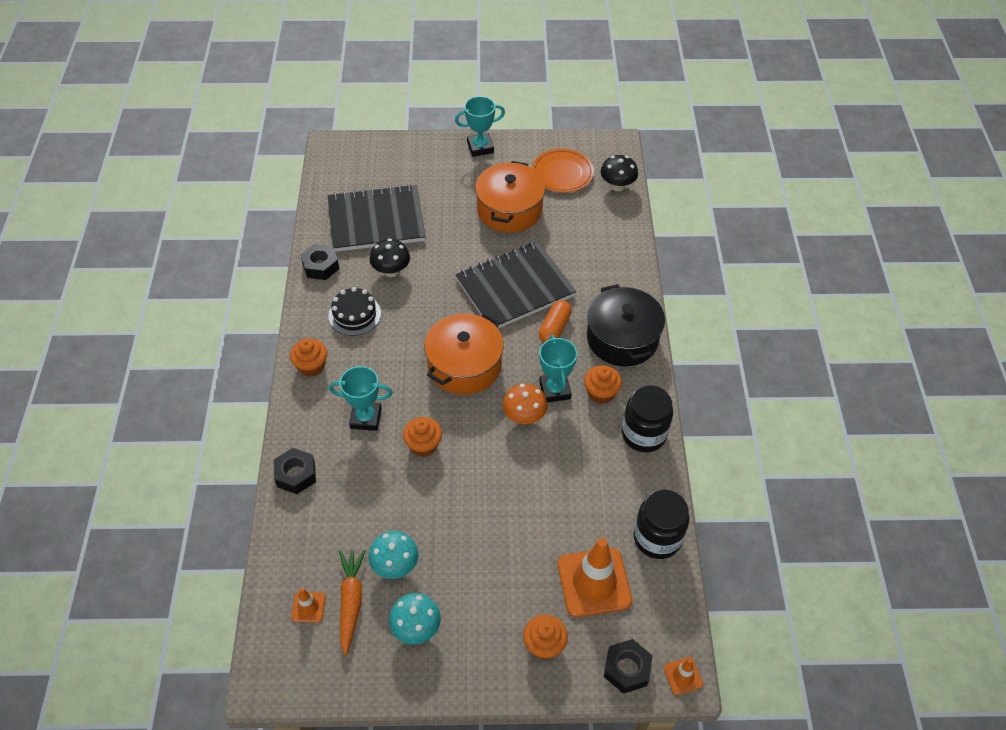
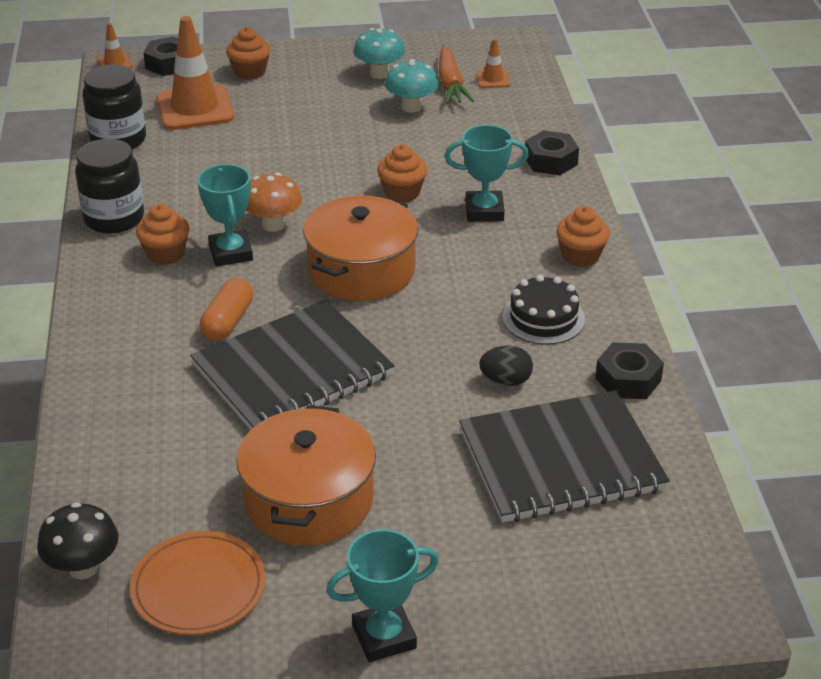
camera: 175 degrees right, 15 degrees down
black mushroom [370,239,410,277] -> black egg [479,346,533,386]
black pot [587,284,665,366] -> none

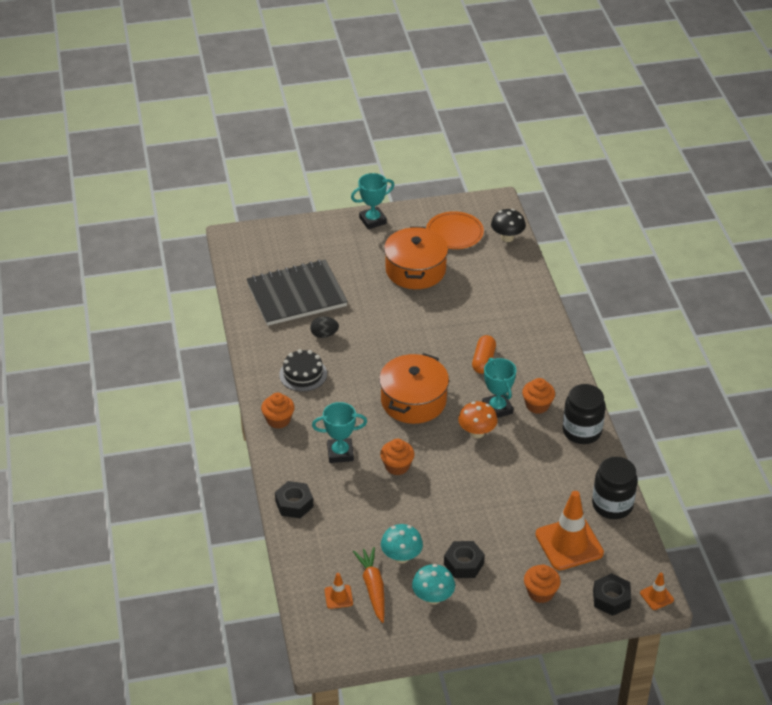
camera: 175 degrees right, 5 degrees up
black notebook [190,300,394,430] -> none
black nut [595,342,664,399] -> black nut moved to [444,541,485,578]

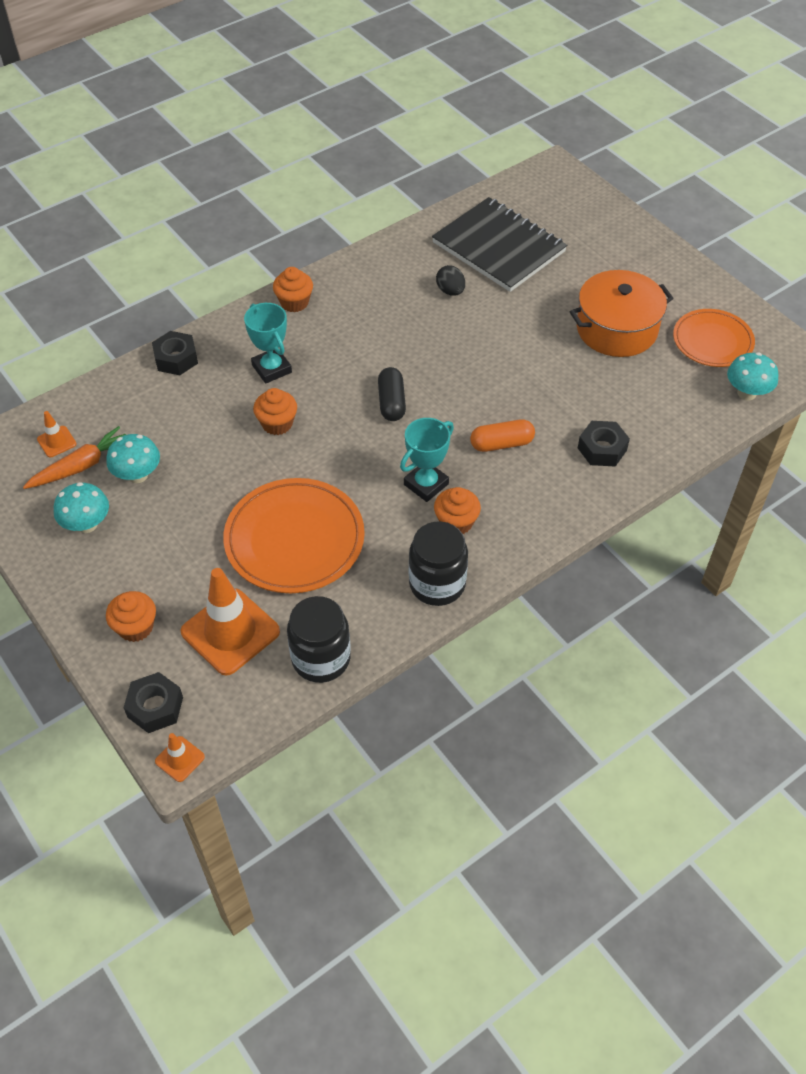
camera: 65 degrees right, 10 degrees up
black cake [279,349,327,392] -> none
turquoise trophy [351,173,394,229] -> none
orange pot [379,353,449,424] -> black capsule [378,367,406,421]
black nut [444,541,485,578] -> black nut moved to [578,421,630,467]
orange mushroom [458,401,498,438] -> none
black mushroom [491,209,526,242] -> turquoise mushroom [727,353,779,400]
none -> orange plate [223,478,365,593]

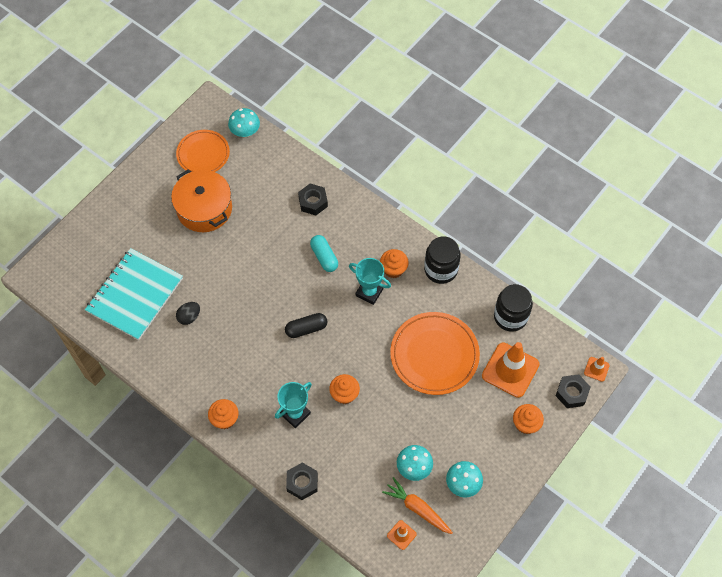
camera: 105 degrees left, 10 degrees up
black notebook [432,197,567,292] -> turquoise notebook [85,248,183,340]
orange capsule [470,419,535,452] -> turquoise capsule [310,235,338,272]

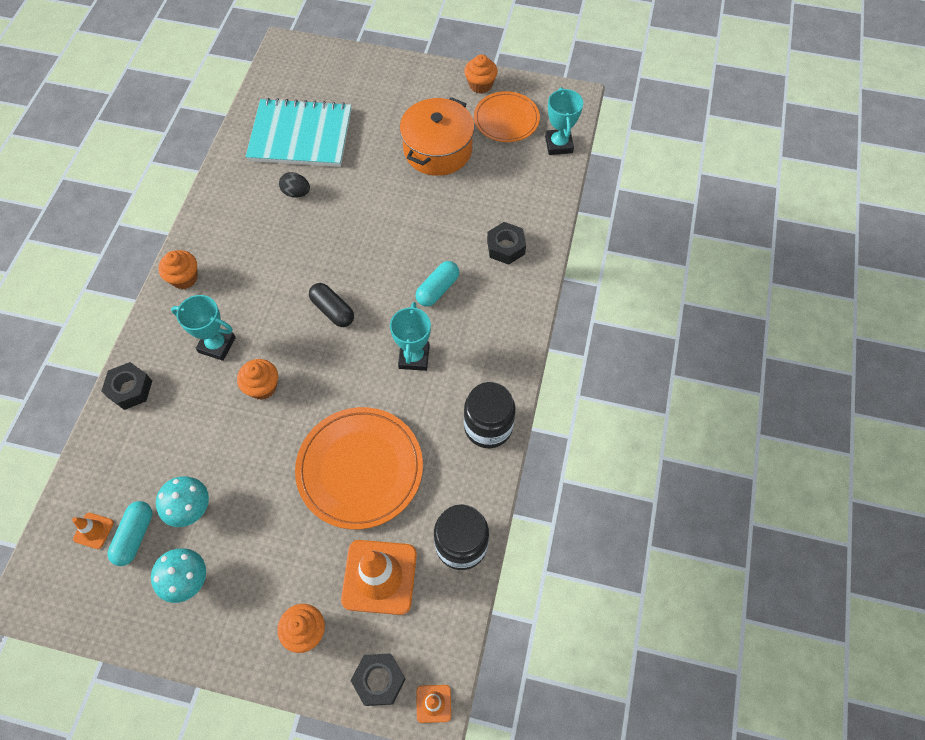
camera: 65 degrees right, 0 degrees up
turquoise mushroom [228,108,260,137] -> turquoise trophy [545,87,583,155]
orange cupcake [380,249,409,278] -> orange cupcake moved to [464,54,498,94]
orange carrot [382,477,453,534] -> turquoise capsule [108,501,152,566]

